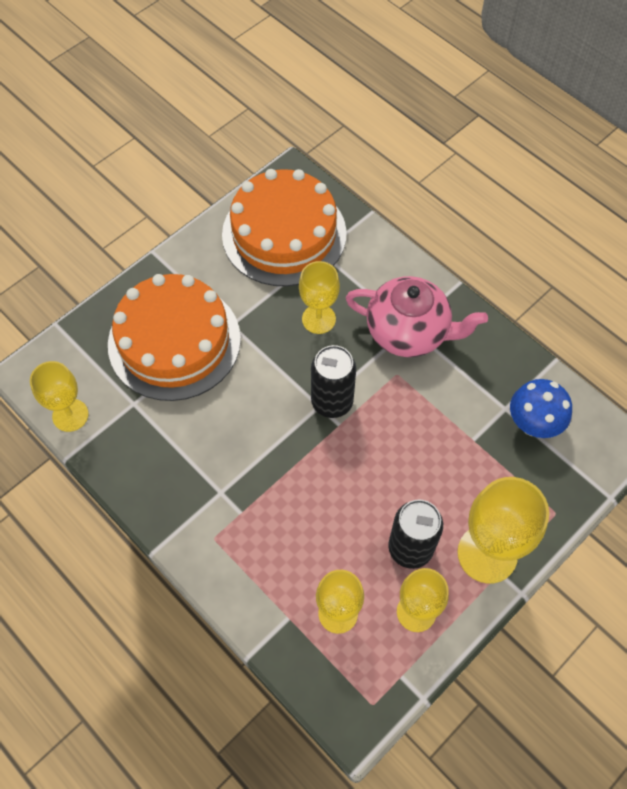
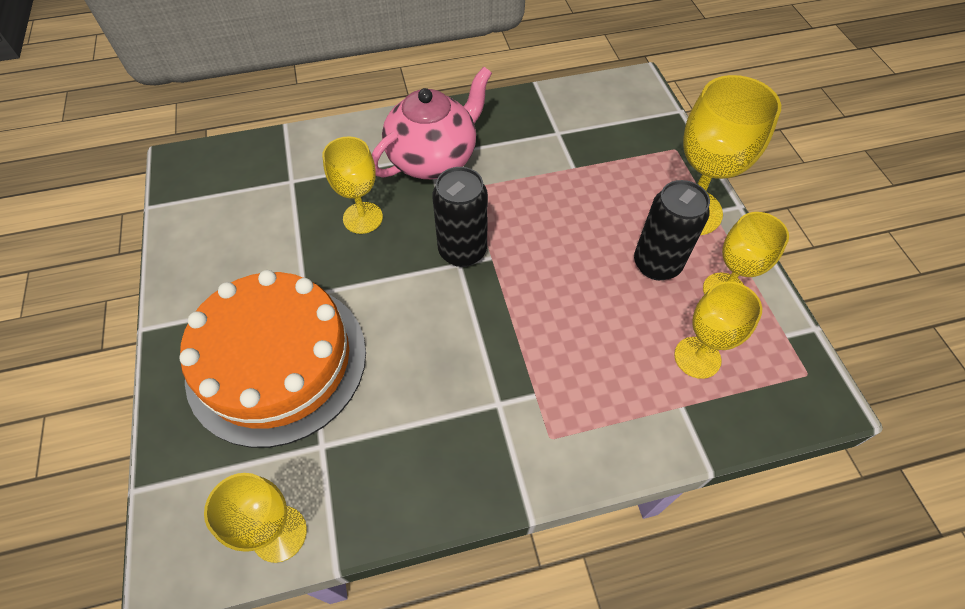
camera: 60 degrees left, 5 degrees down
orange cake [222,169,346,287] -> none
blue mushroom [510,379,572,438] -> none

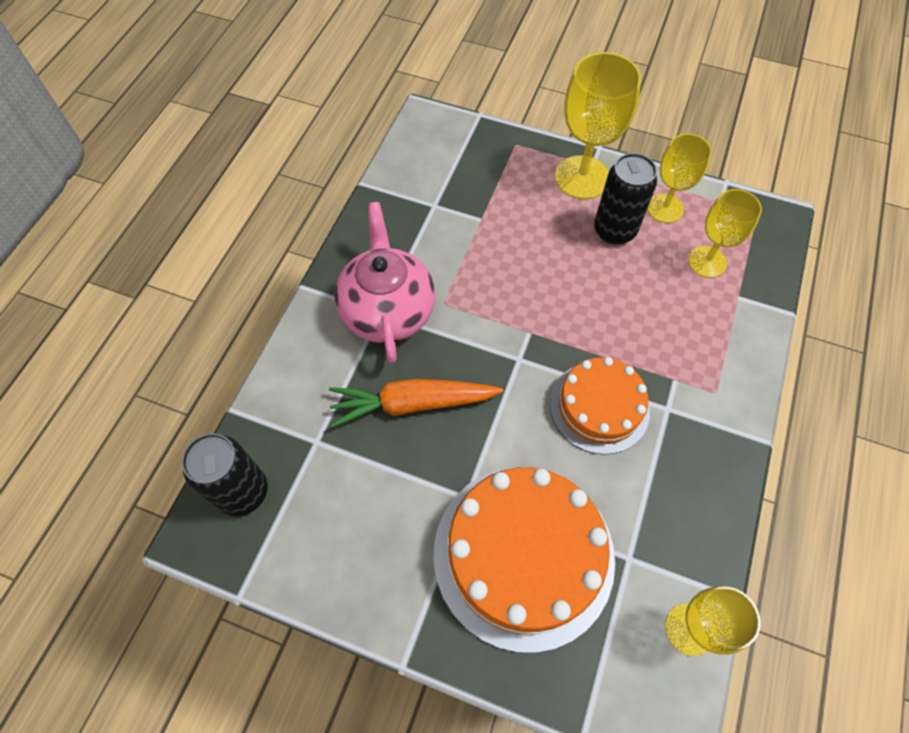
camera: 55 degrees left, 5 degrees up
yellow goblet [322,136,383,234] -> orange carrot [329,379,503,428]
black can [432,167,488,267] -> black can moved to [182,433,268,516]
none -> orange cake [550,357,650,455]

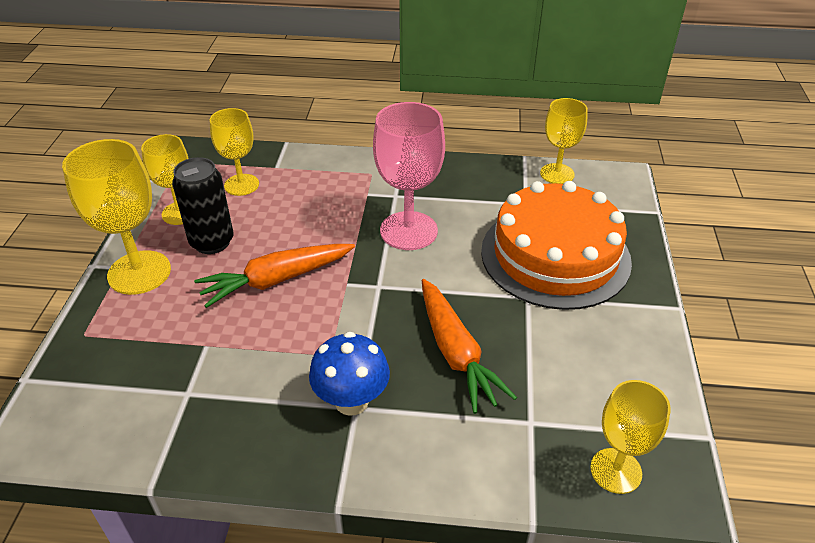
camera: 105 degrees left, 20 degrees down
black can [182,433,268,516] -> yellow goblet [590,380,671,494]
pink teapot [334,202,435,364] -> blue mushroom [309,332,390,416]
orange cake [550,357,650,455] -> pink goblet [373,102,445,250]
none -> orange carrot [194,244,355,308]

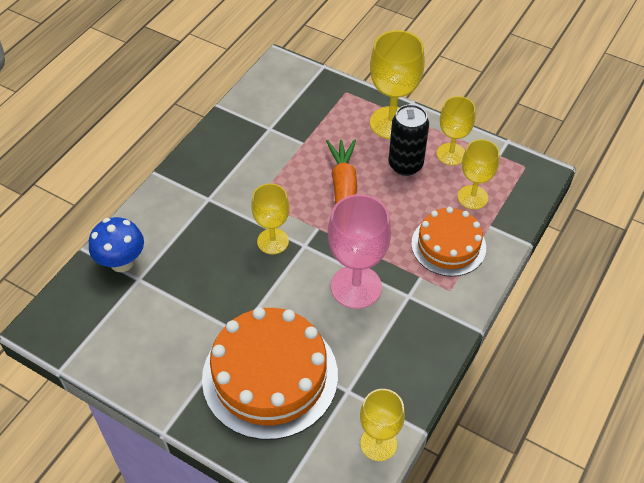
camera: 115 degrees right, 10 degrees up
blue mushroom [309,332,390,416] -> blue mushroom moved to [89,217,144,272]
orange carrot [422,279,517,414] -> none
yellow goblet [590,380,671,494] -> yellow goblet moved to [251,183,289,254]
none -> orange cake [411,207,486,277]

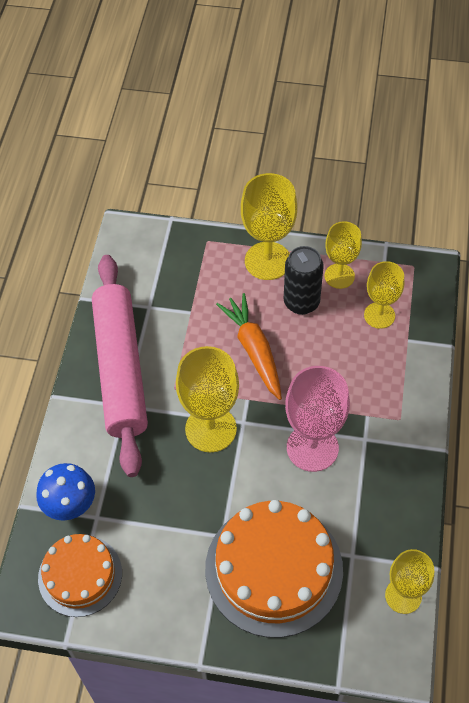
camera: 20 degrees left, 5 degrees up
yellow goblet [251,183,289,254] -> yellow goblet [176,346,239,452], size x1.55
orange cake [411,207,486,277] -> orange cake moved to [38,534,122,617]
none -> pink rolling pin [92,255,148,477]

